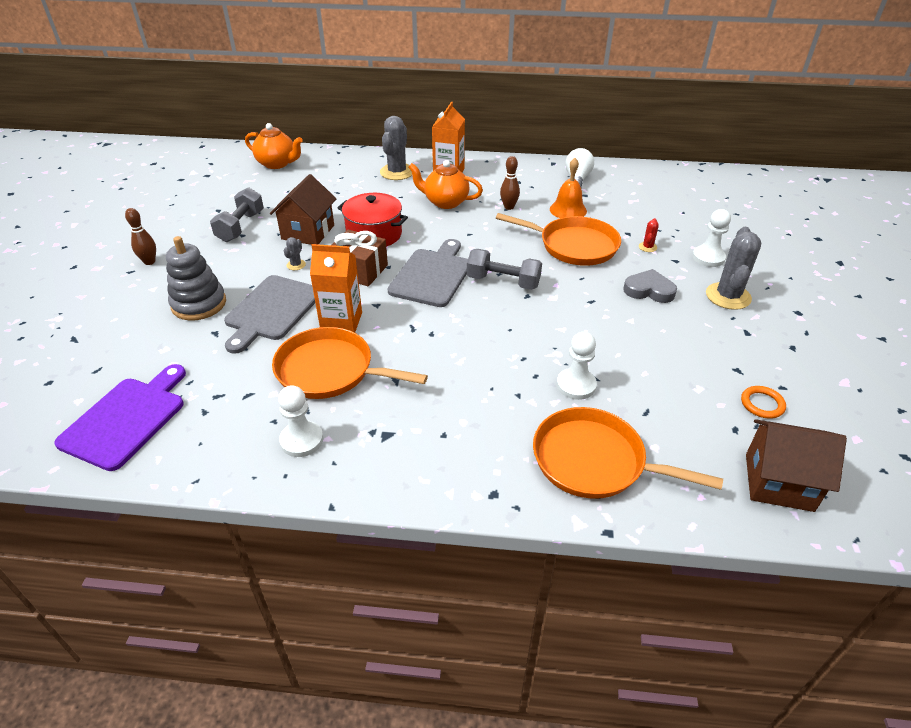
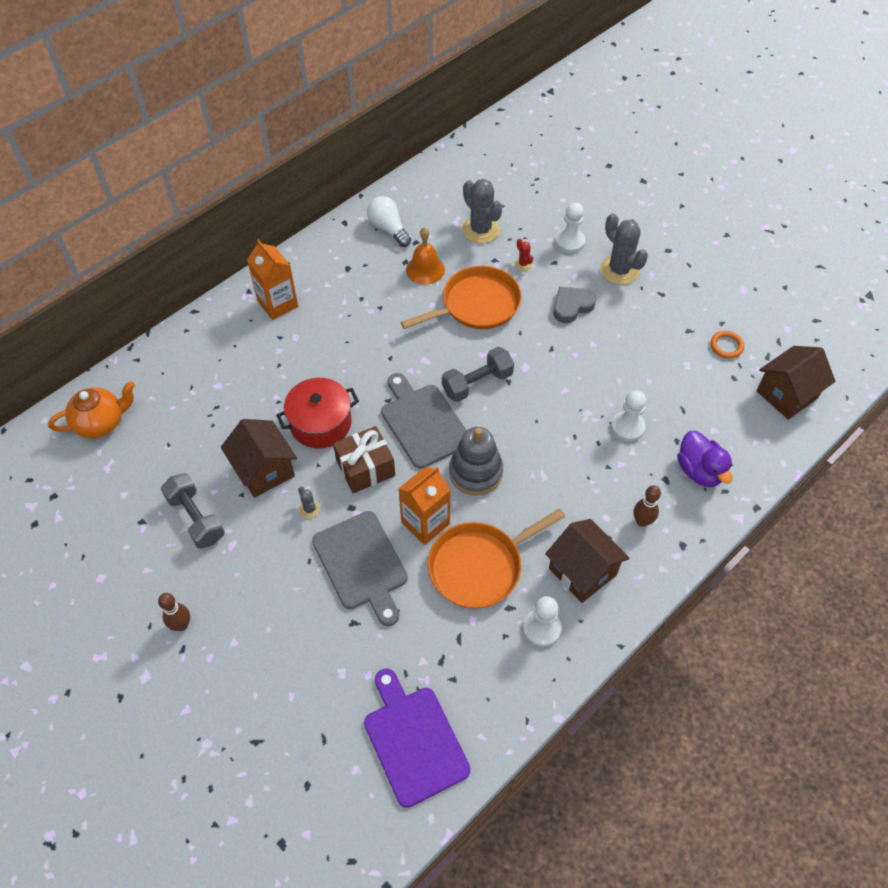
camera: 50 degrees left, 15 degrees up
grey stacking toy [166,236,226,321] -> grey stacking toy moved to [449,427,503,495]
grey cactus [380,116,412,180] -> grey cactus moved to [462,179,502,244]
orange teapot [408,160,483,209] -> none
brown bowling pin [500,156,520,210] -> brown bowling pin moved to [634,485,661,527]
orange pan [533,407,723,499] -> purple duck [677,431,733,487]
none -> brown house [545,519,630,603]

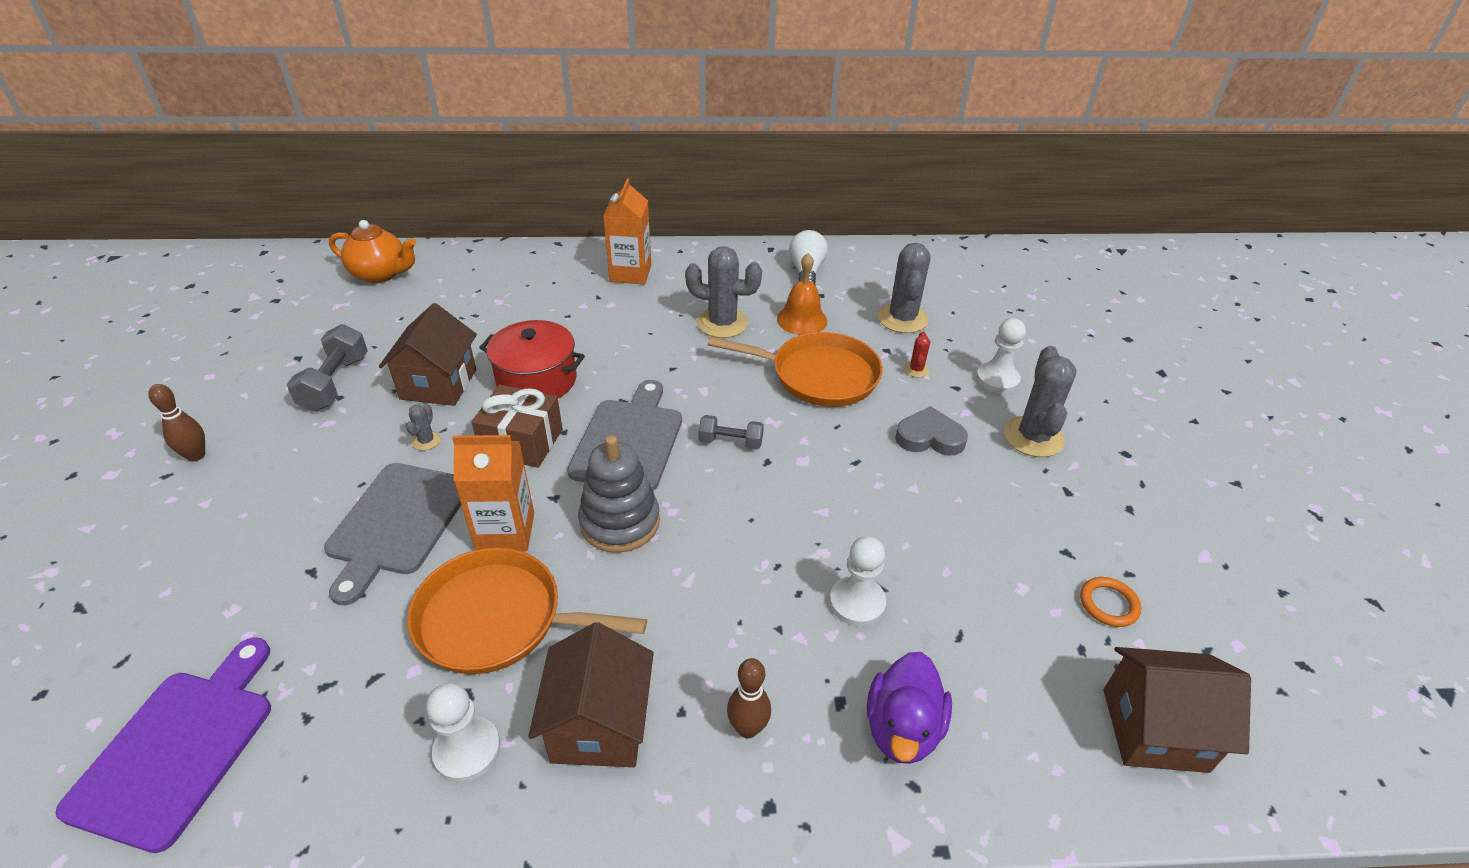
camera: 40 degrees right, 15 degrees down
grey dumbbell [442,347,514,402] -> grey dumbbell [698,415,764,450], size x0.63
none -> grey cactus [685,246,762,338]

